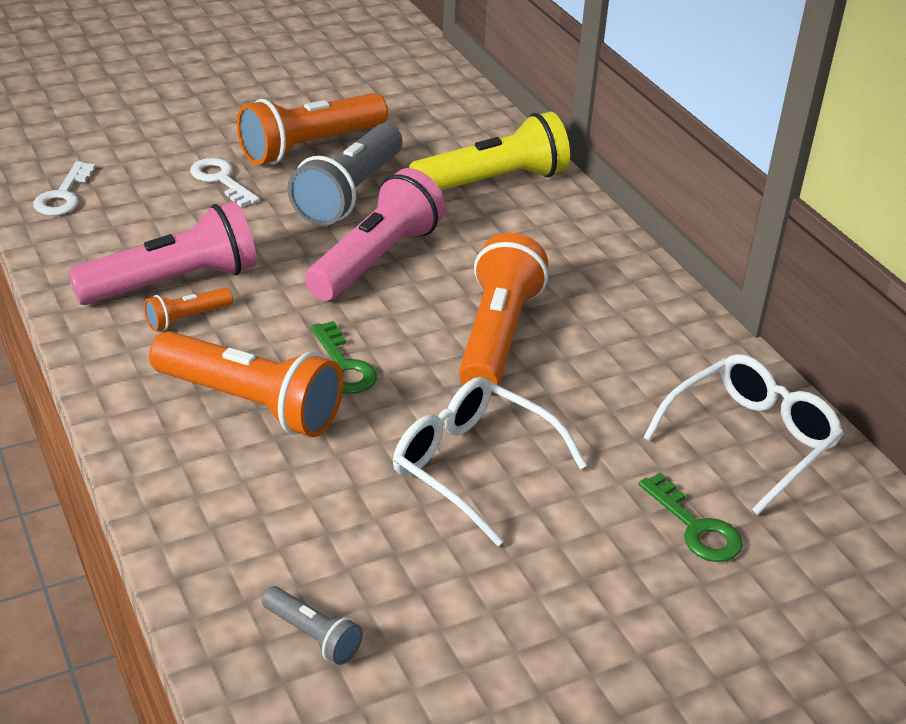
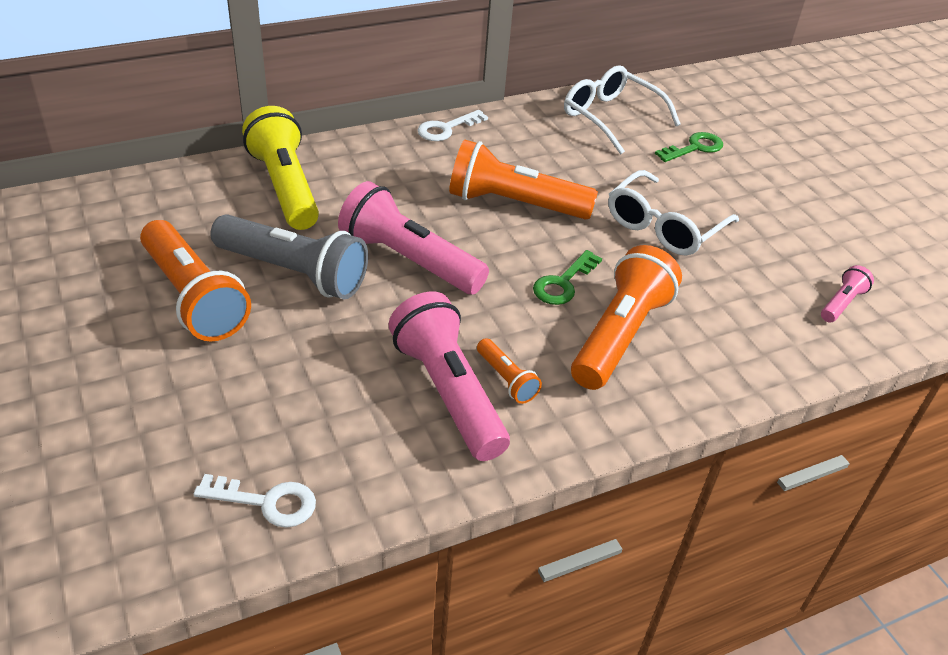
camera: 90 degrees left, 5 degrees up
white key [190,158,259,207] -> white key moved to [418,110,488,141]
grey flashlight [262,586,363,665] -> pink flashlight [821,265,874,322]
green key [311,321,377,394] -> green key turned 150 degrees clockwise [533,250,602,305]

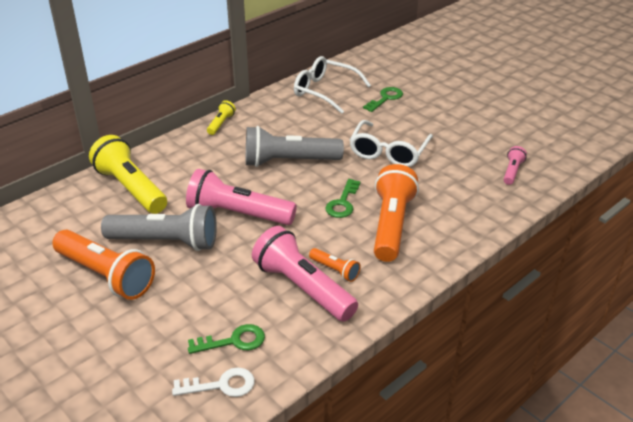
camera: 15 degrees left, 5 degrees down
white key [418,110,488,141] -> yellow flashlight [207,100,236,135]
orange flashlight [449,140,598,220] -> grey flashlight [246,126,344,167]
none -> green key [188,324,265,354]

